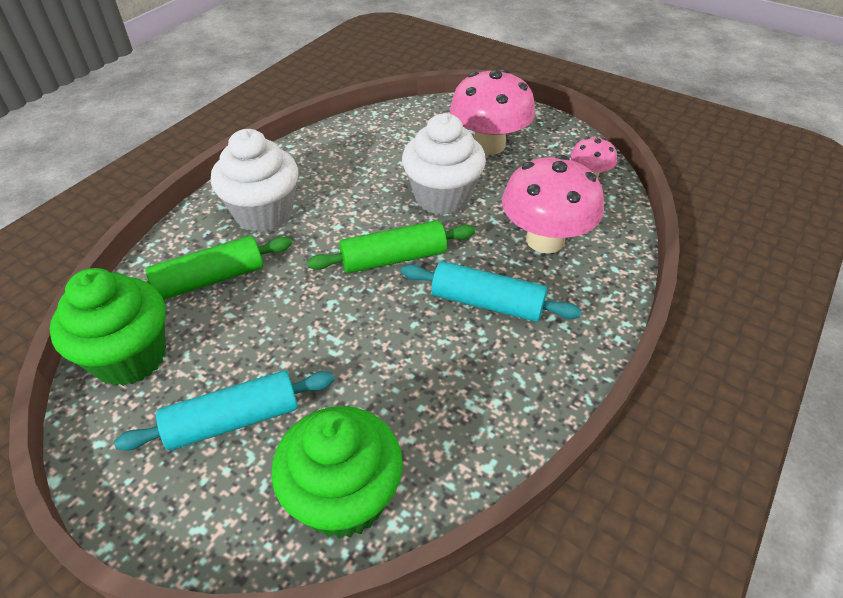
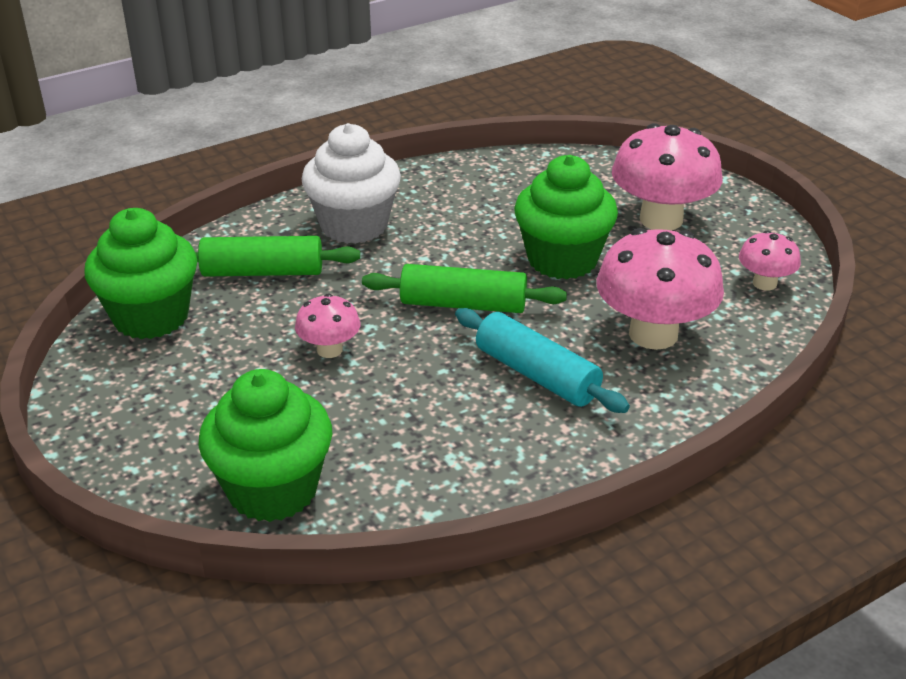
camera: 25 degrees right, 10 degrees down
turquoise rolling pin [114,370,335,451] -> none
white cupcake [402,113,486,215] -> green cupcake [514,155,618,279]
none -> pink mushroom [295,293,360,358]

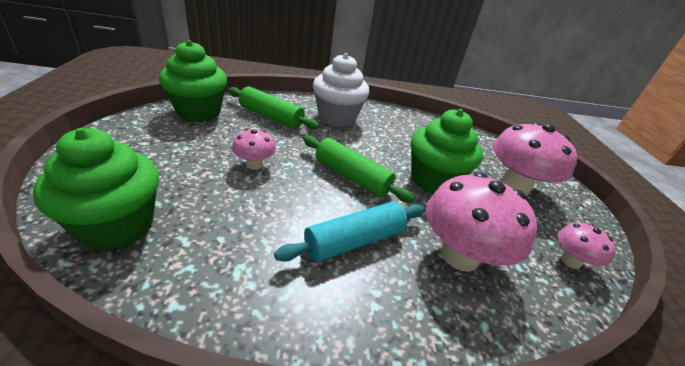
camera: 25 degrees right, 0 degrees up
turquoise rolling pin [455,308,630,413] -> turquoise rolling pin turned 75 degrees clockwise [274,202,424,262]

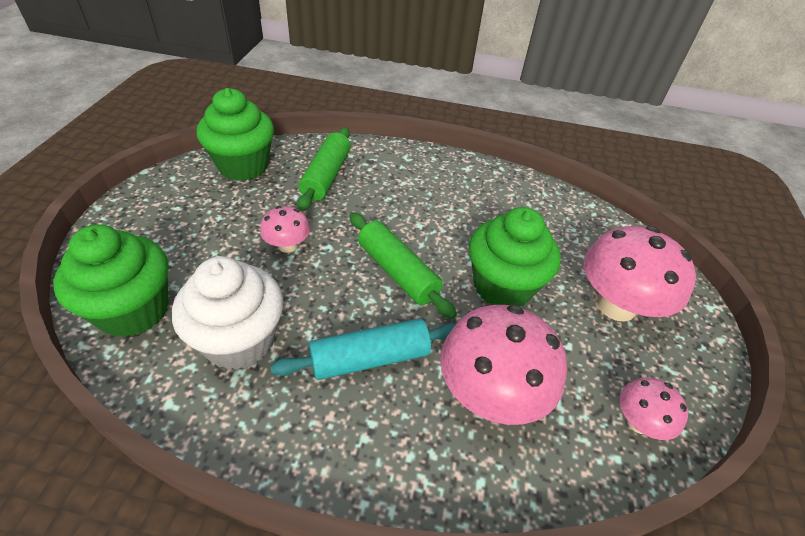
camera: 15 degrees right, 10 degrees up
green rolling pin [228,86,320,130] -> green rolling pin turned 60 degrees clockwise [297,127,351,211]
white cupcake [313,53,370,127] -> white cupcake moved to [172,257,284,370]

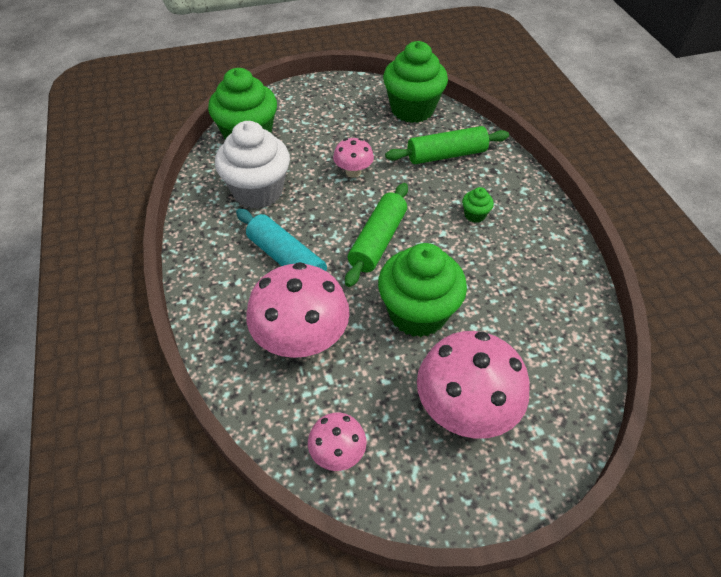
camera: 65 degrees right, 5 degrees up
none -> green cupcake [462,187,494,223]

